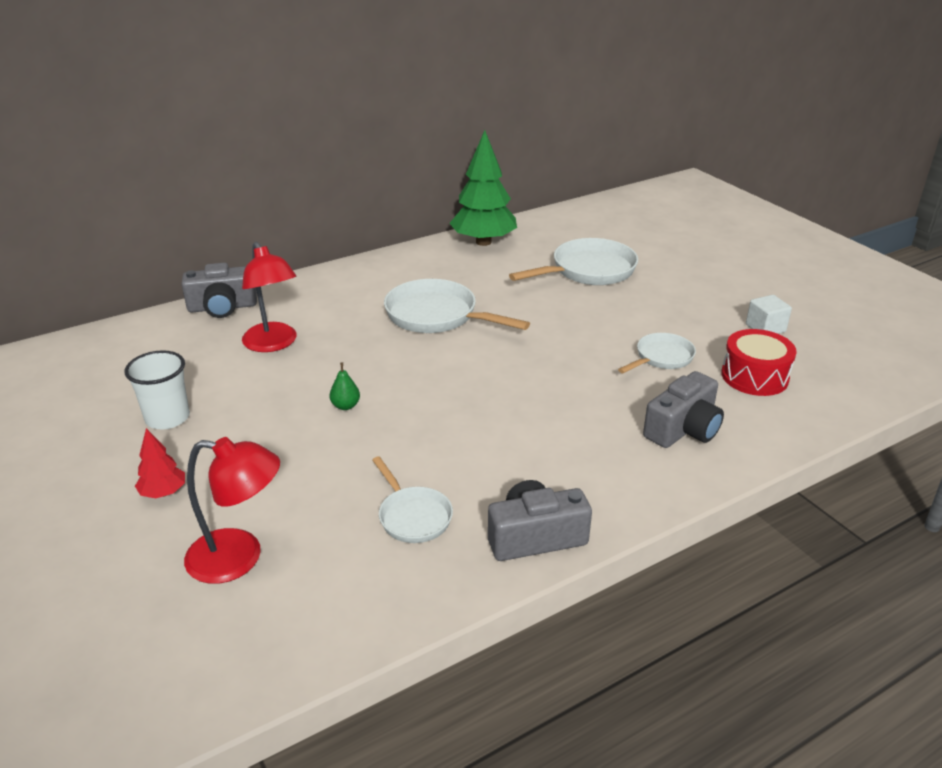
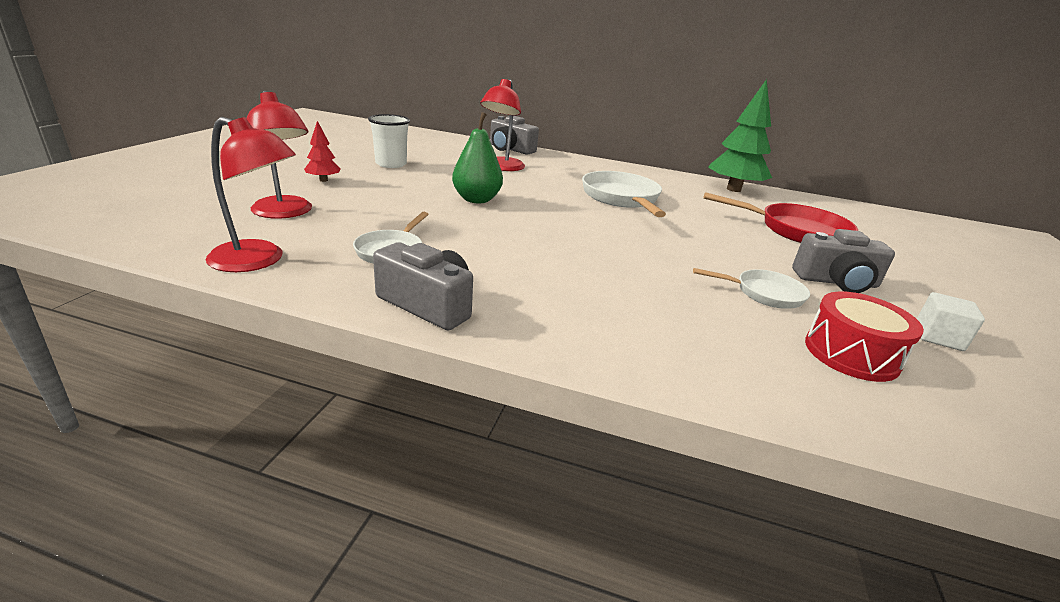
camera: 45 degrees right, 5 degrees down
green pear [329,362,360,410] -> green pear [452,112,503,203], size x2.02
white pan [509,238,638,285] -> red pan [703,192,858,243]
grey camera [643,371,724,448] -> grey camera moved to [792,229,895,293]
none -> red lamp [205,117,296,272]

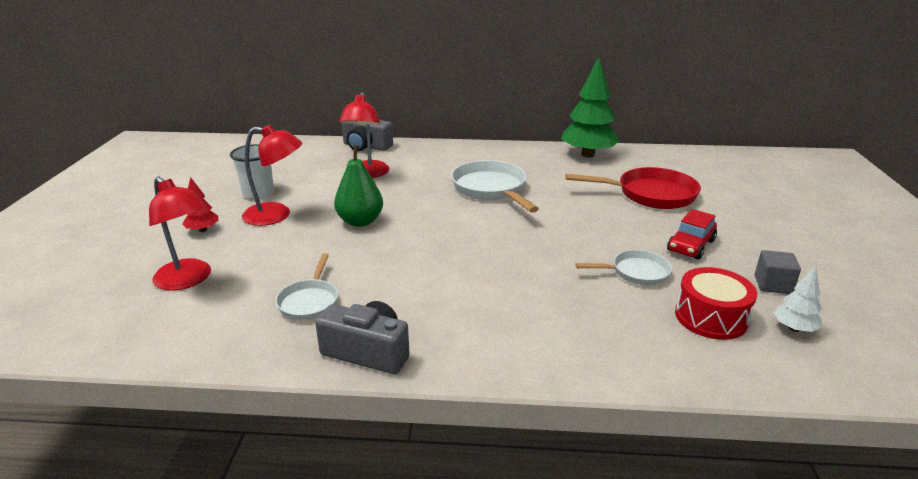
camera: 10 degrees left, 0 degrees up
red lamp [205,117,296,272] -> red lamp moved to [242,125,302,226]
grey camera [792,229,895,293] -> red car [667,209,717,260]
white cube [917,292,985,351] -> grey cube [755,250,801,294]
none -> white tree [774,266,822,332]

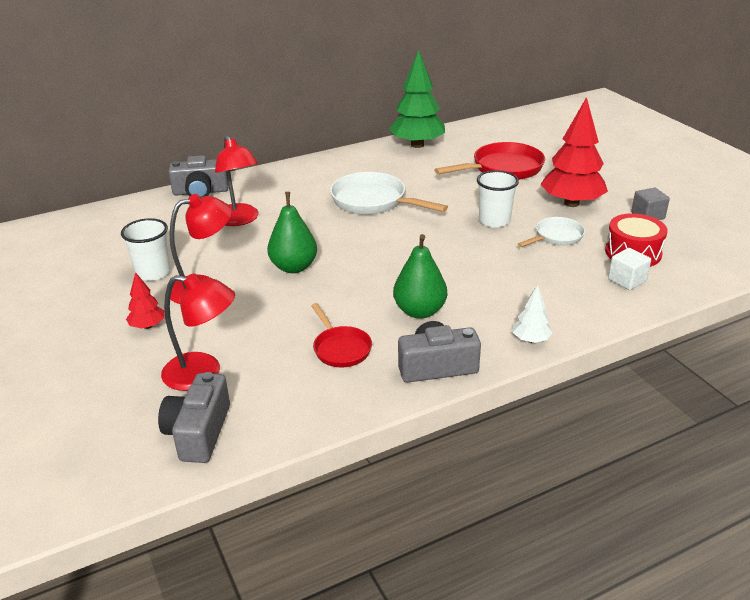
camera: 30 degrees left, 5 degrees up
white pan [275,253,338,320] -> red pan [311,303,372,367]
red car [667,209,717,260] -> red tree [540,97,608,207]
white tree [774,266,822,332] -> white tree moved to [513,284,553,343]
none -> grey camera [158,372,230,463]
none -> green pear [393,234,447,319]
none -> white cup [477,170,519,228]
none -> white cube [608,248,651,290]

